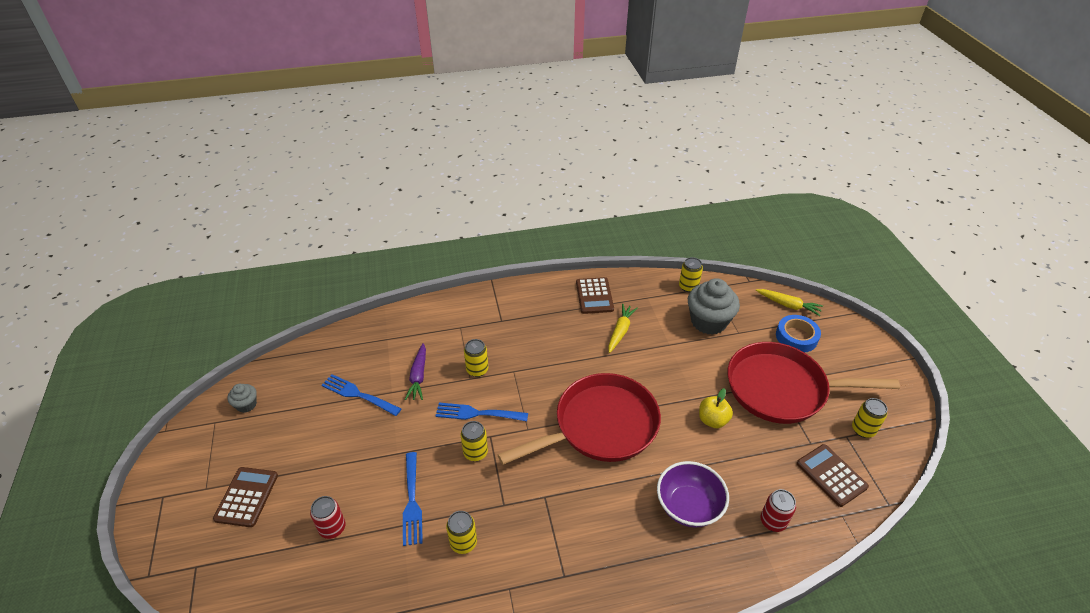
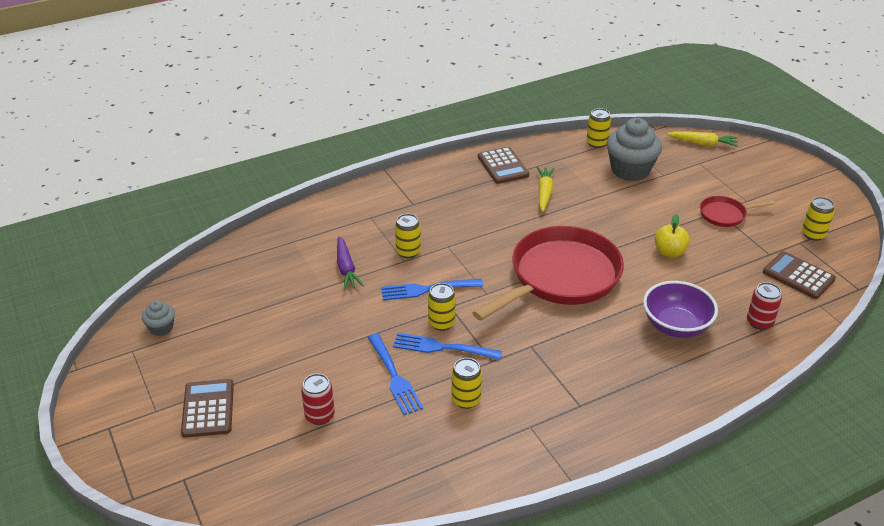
camera: 15 degrees left, 5 degrees down
blue fork [321,374,401,416] -> blue fork moved to [393,333,502,360]
red pan [728,342,900,424] -> red pan [700,196,775,227], size x0.45
blue tape [776,315,821,352] -> none

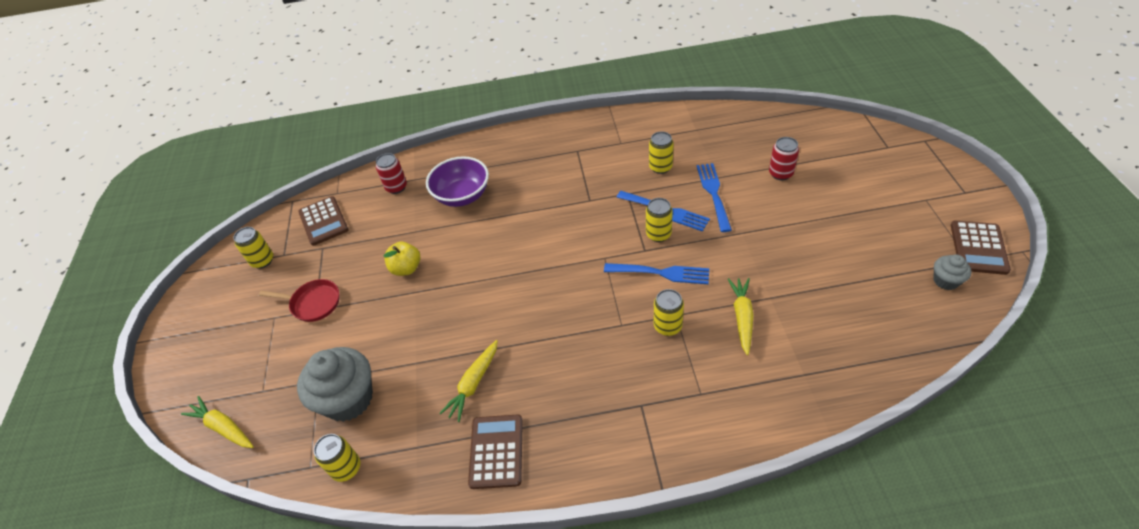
camera: 155 degrees left, 10 degrees up
brown calculator [181,379,234,438] -> brown calculator moved to [951,221,1011,275]
purple carrot [337,236,364,290] -> yellow carrot [728,278,754,355]
red pan [472,226,624,321] -> none

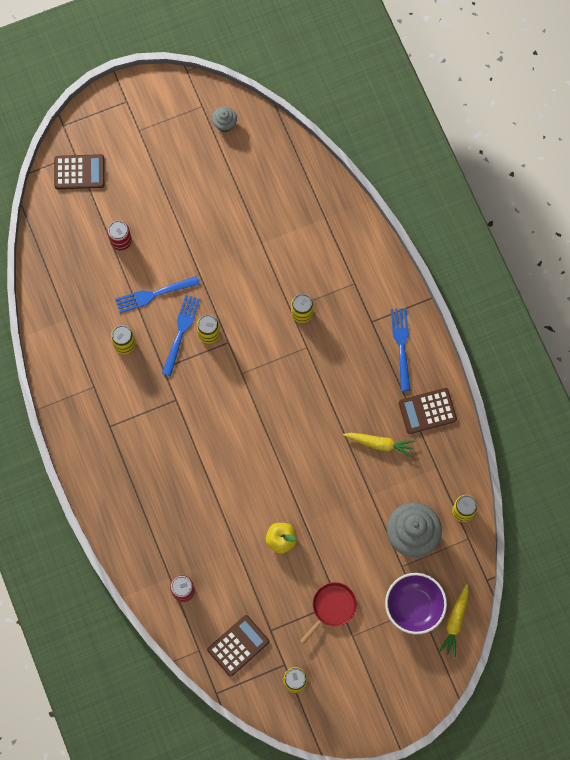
camera: 110 degrees left, 25 degrees up
red pan [259,279,339,322] -> red pan turned 45 degrees clockwise [300,582,357,645]
purple bowl [426,156,489,207] -> purple bowl moved to [385,573,447,634]
blue fork [604,263,709,284] -> blue fork moved to [391,308,411,391]
yellow carrot [728,278,754,355] -> none
brown calculator [951,221,1011,275] -> brown calculator moved to [54,154,105,189]

